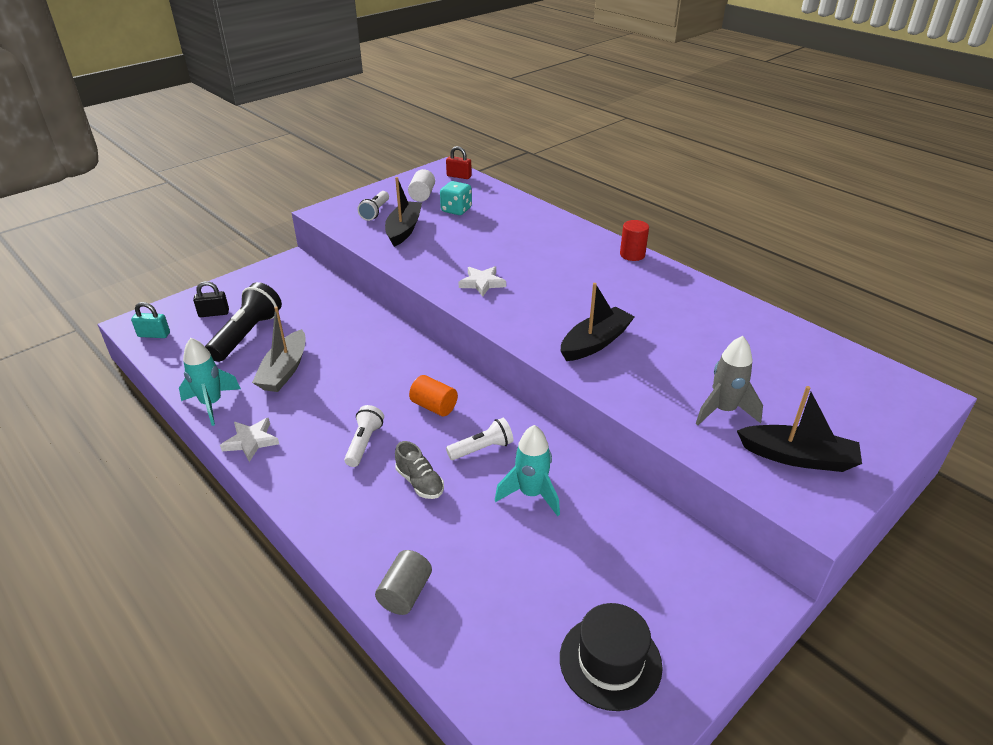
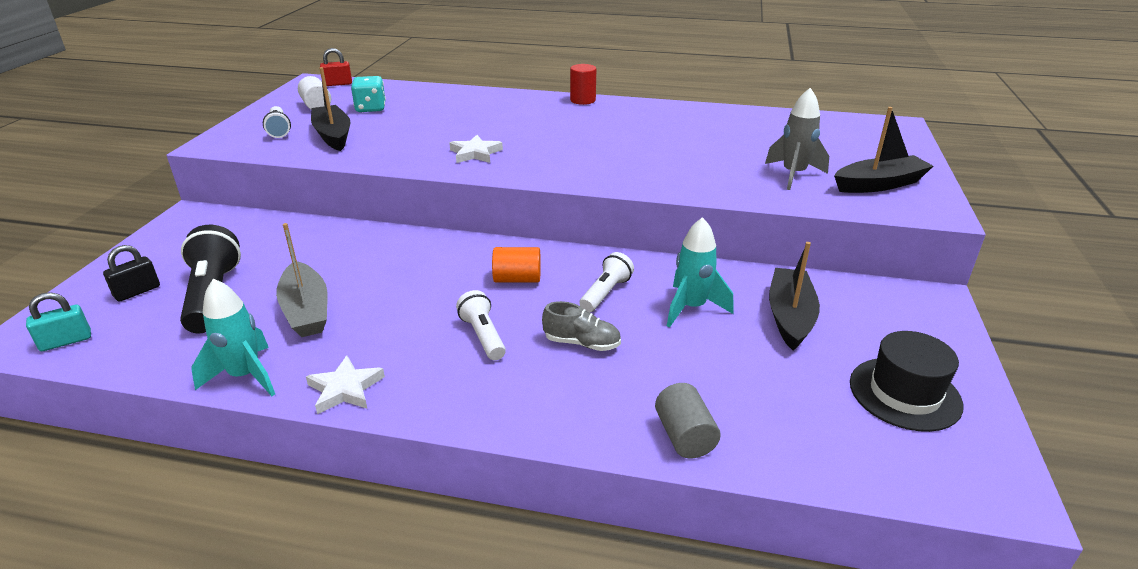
camera: 35 degrees left, 5 degrees down
black boat [561,283,635,361] -> black boat moved to [769,242,820,351]

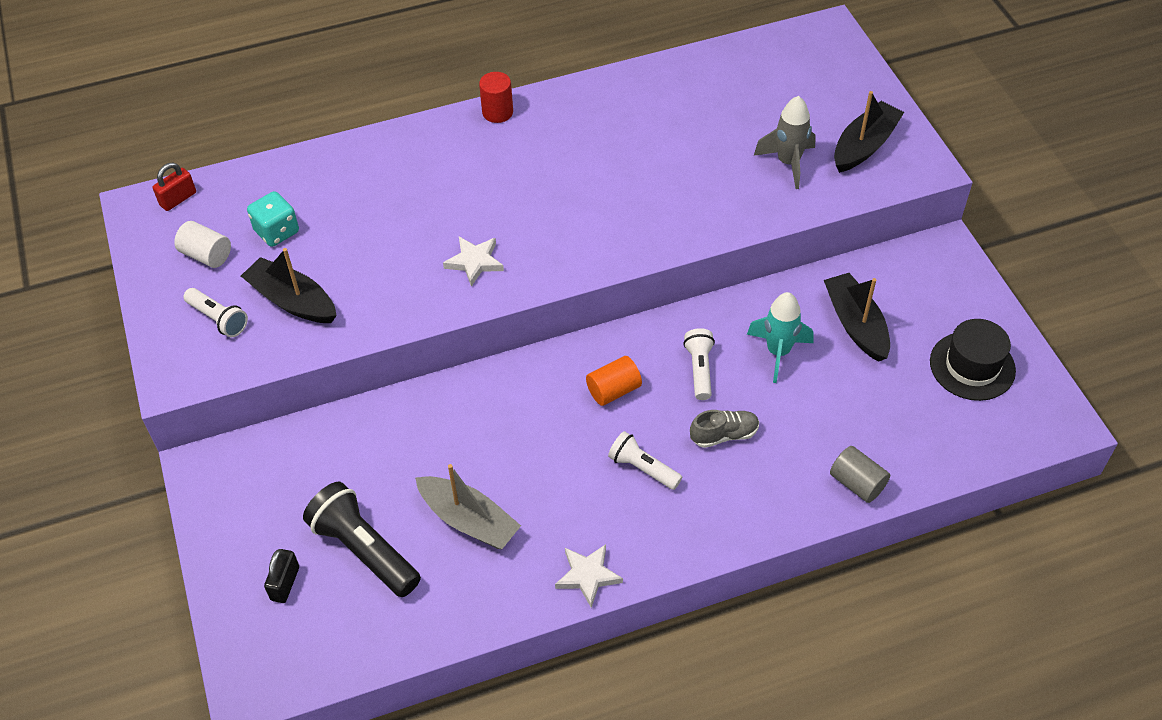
camera: 30 degrees left, 20 degrees up
turquoise padlock [26,292,91,351] -> none
turquoise rocket [191,279,275,396] -> none

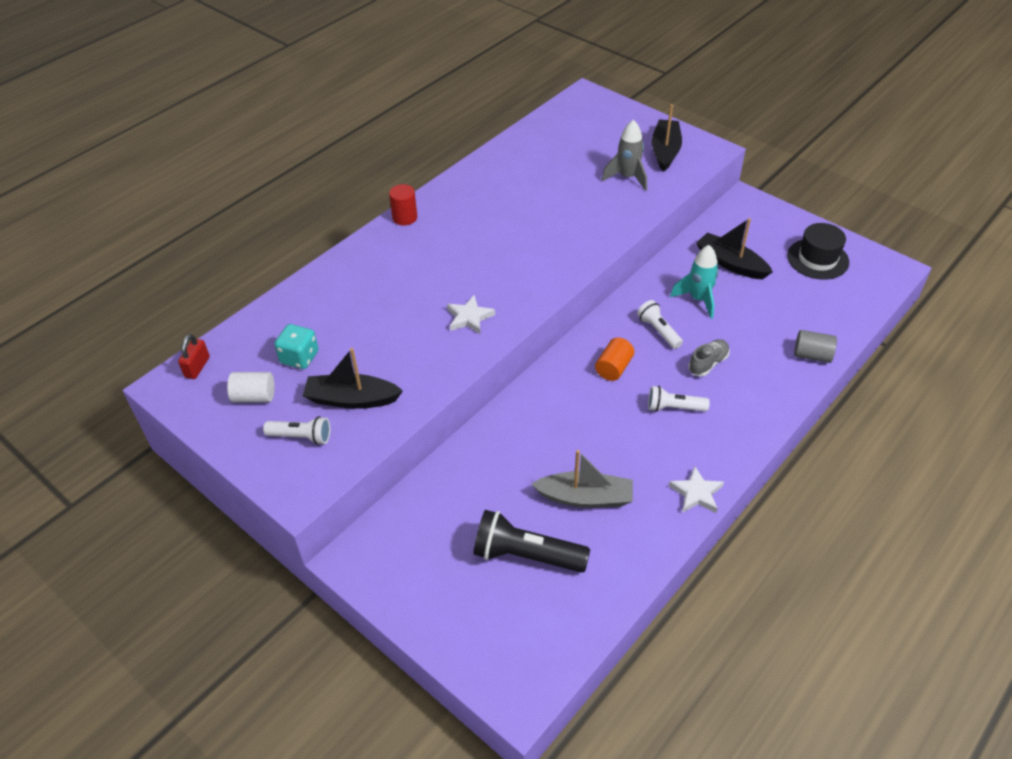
camera: 30 degrees left, 5 degrees down
black padlock [264,549,299,603] -> none

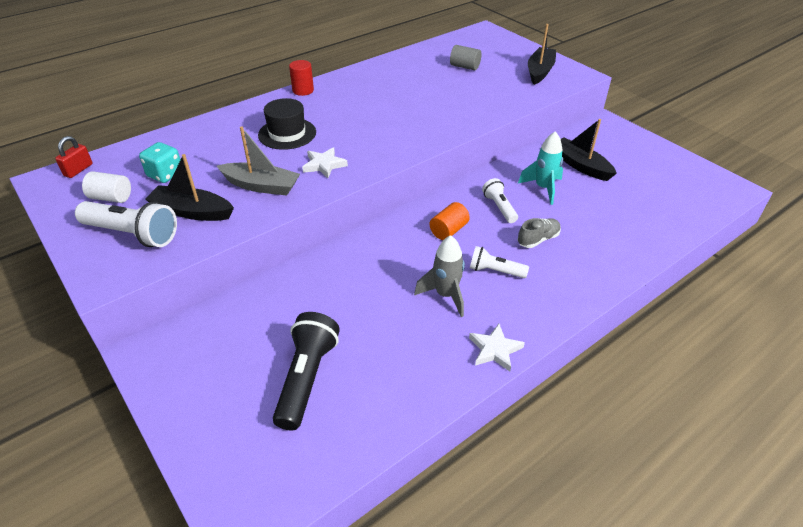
camera: 10 degrees right, 5 degrees down
white flashlight [263,416,330,445] -> white flashlight [75,201,177,247], size x1.68
black flashlight [473,510,590,573] -> black flashlight turned 75 degrees clockwise [273,312,340,431]
grey boat [531,450,633,508] -> grey boat moved to [217,126,300,195]
grey rocket [601,120,647,191] -> grey rocket moved to [414,235,465,317]
black hat [787,223,849,280] -> black hat moved to [258,98,316,150]
grey cylinder [794,330,837,363] -> grey cylinder moved to [450,45,481,70]

